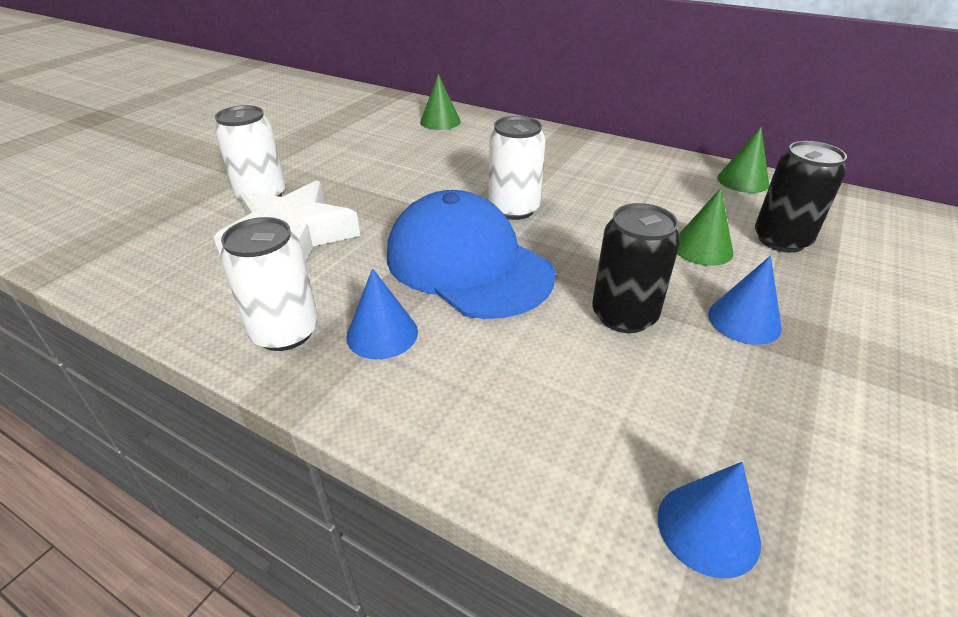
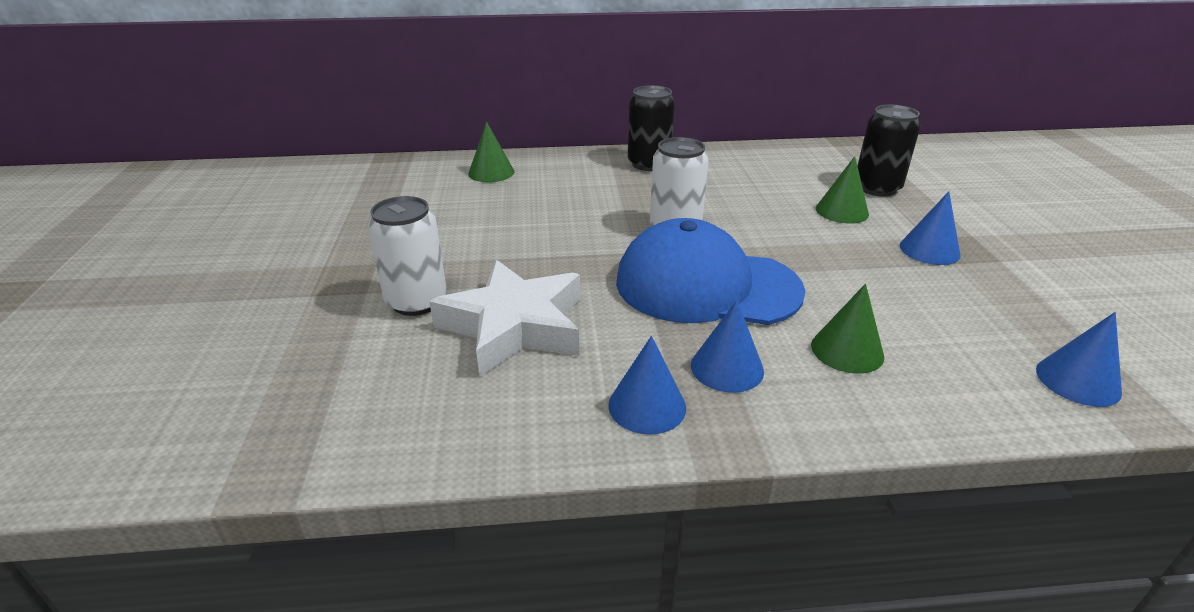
camera: 35 degrees left, 5 degrees down
white can [220,217,318,351] -> blue cone [608,336,686,435]
black can [592,203,681,333] -> black can moved to [628,85,675,171]
green cone [717,127,769,193] -> green cone moved to [811,284,884,374]

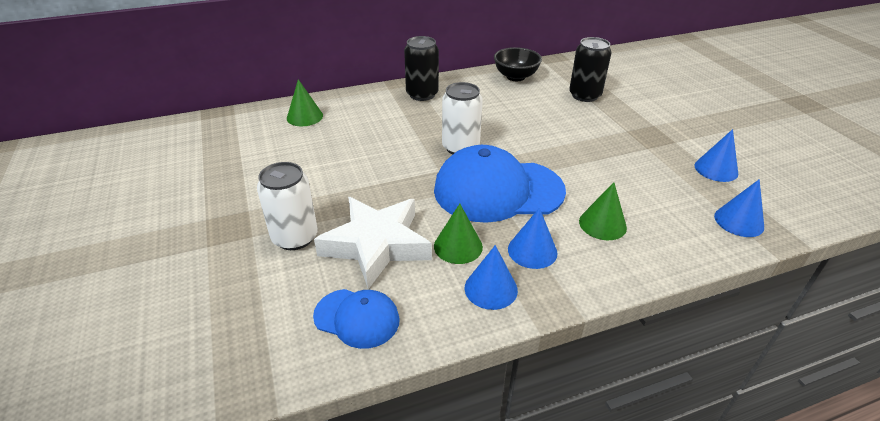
camera: 15 degrees left, 5 degrees up
green cone [816,156,869,223] -> green cone moved to [434,204,483,264]
blue cone [900,191,961,265] -> blue cone moved to [694,129,738,182]
none -> blue cap [313,289,400,349]
none -> black bowl [494,47,542,81]

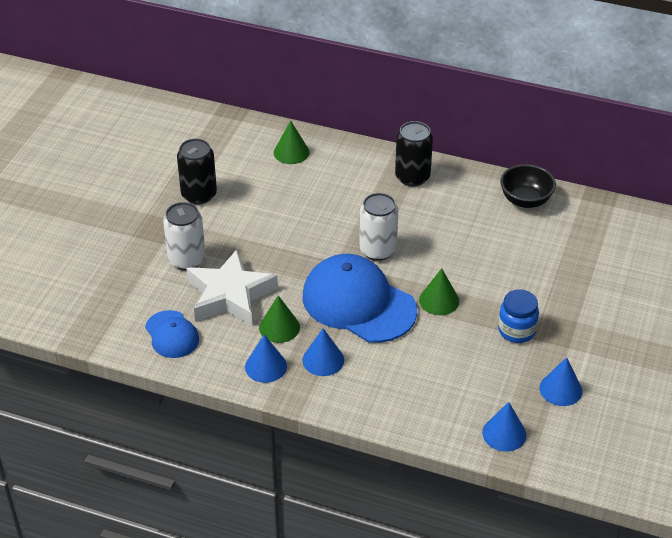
camera: 40 degrees right, 5 degrees up
black can [569,37,611,102] -> black can moved to [177,139,217,204]
green cone [579,182,627,240] -> green cone moved to [419,268,459,315]
none -> blue jar [498,289,539,343]

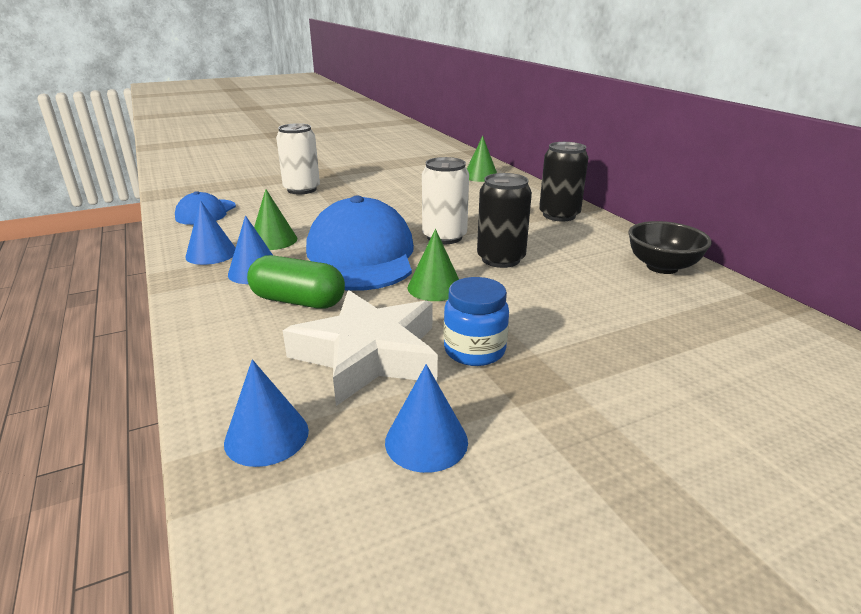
camera: 45 degrees right, 15 degrees down
black can [177,139,217,204] -> black can moved to [477,173,532,268]
white star [186,249,278,326] -> white star moved to [283,290,438,406]
none -> green capsule [247,255,345,309]

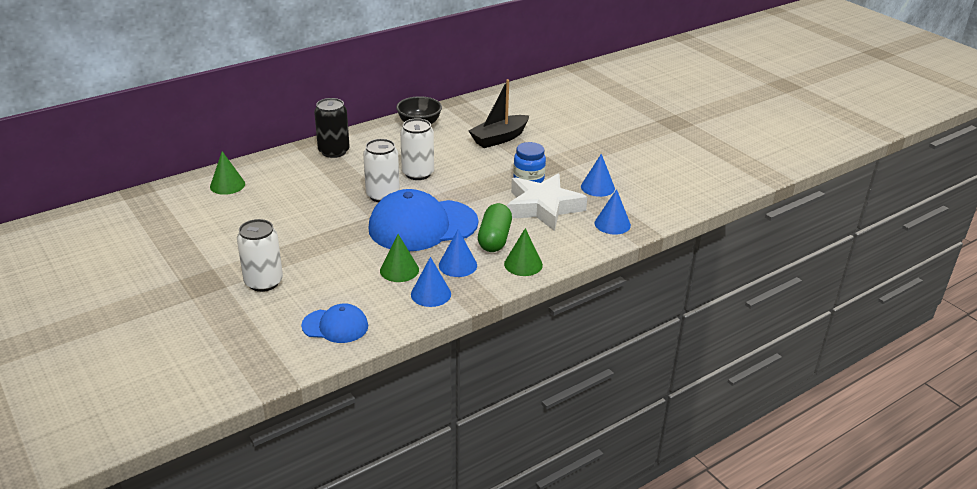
camera: 100 degrees left, 5 degrees up
green cone [407,229,459,301] -> green cone moved to [504,228,543,276]
black can [477,173,532,268] -> white can [400,118,434,180]
none -> black boat [468,79,529,148]

